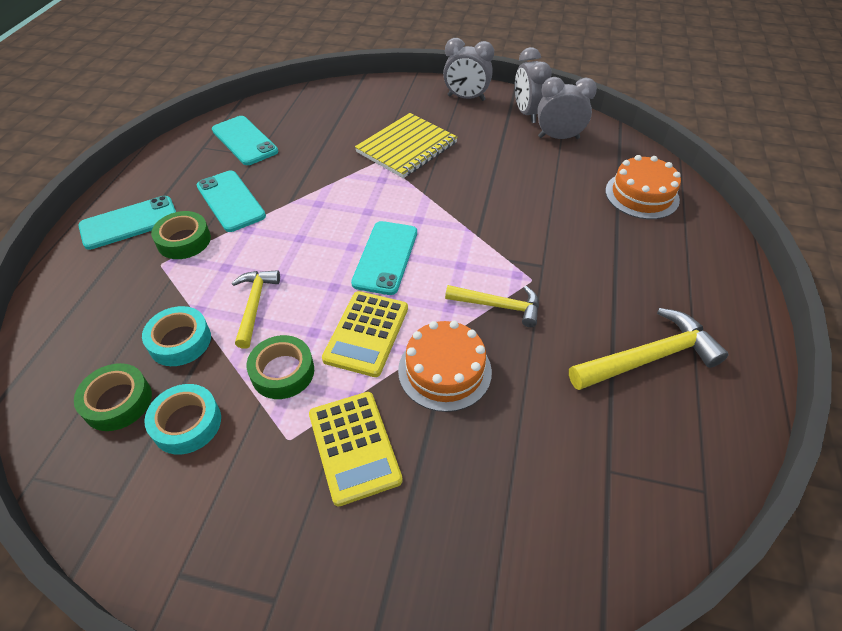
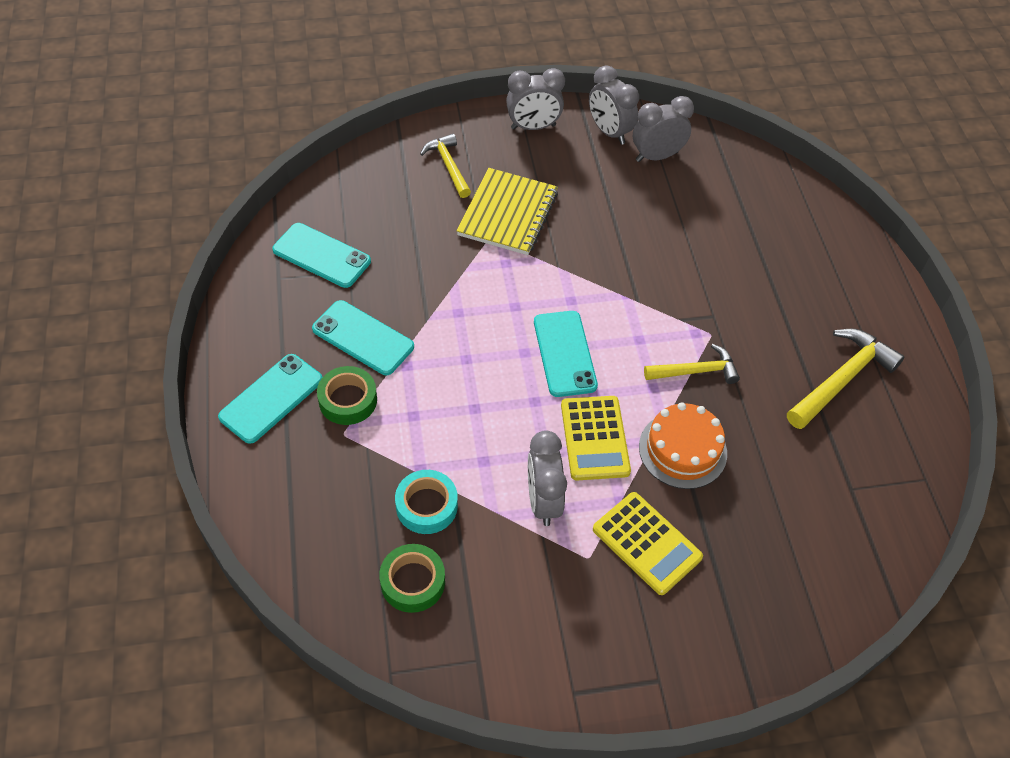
camera: 25 degrees left, 5 degrees up
turquoise tape [144,384,221,454] -> none
yellow hammer [232,270,280,349] -> yellow hammer moved to [420,134,471,198]
green tape [247,335,314,399] -> grey clock [528,430,567,526]
orange cake [605,155,681,219] -> none

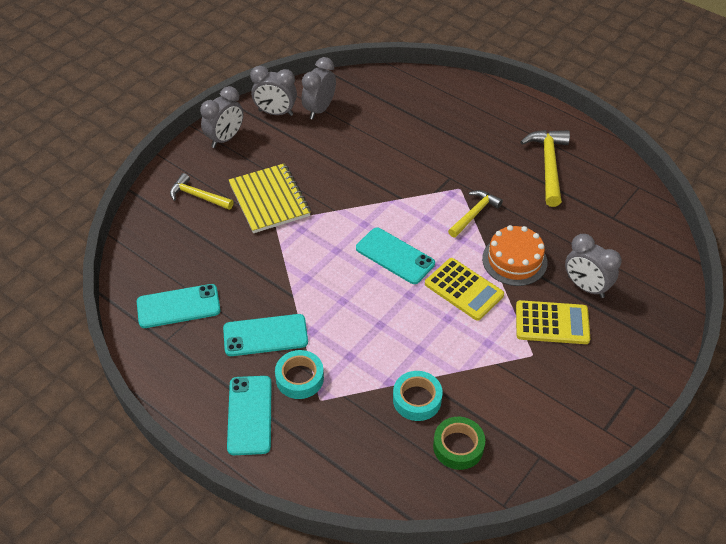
camera: 40 degrees left, 5 degrees down
green tape [317,366,377,425] -> turquoise tape [275,350,324,399]
grey clock [528,430,567,526] -> grey clock moved to [565,234,622,298]

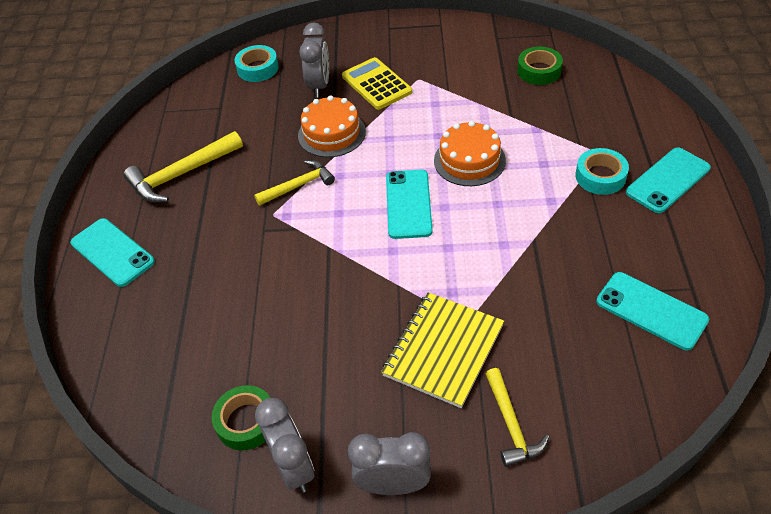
camera: 125 degrees left, 0 degrees up
turquoise phone [223,314,308,356] -> turquoise phone moved to [71,218,155,287]
grey clock [302,57,336,119] -> green tape [212,385,270,450]
turquoise tape [393,371,443,421] -> turquoise tape moved to [235,45,279,82]
yellow calculator [425,258,504,321] -> none
yellow hammer [448,190,503,238] -> yellow hammer turned 150 degrees clockwise [254,160,335,206]
none -> orange cake [434,121,506,186]

